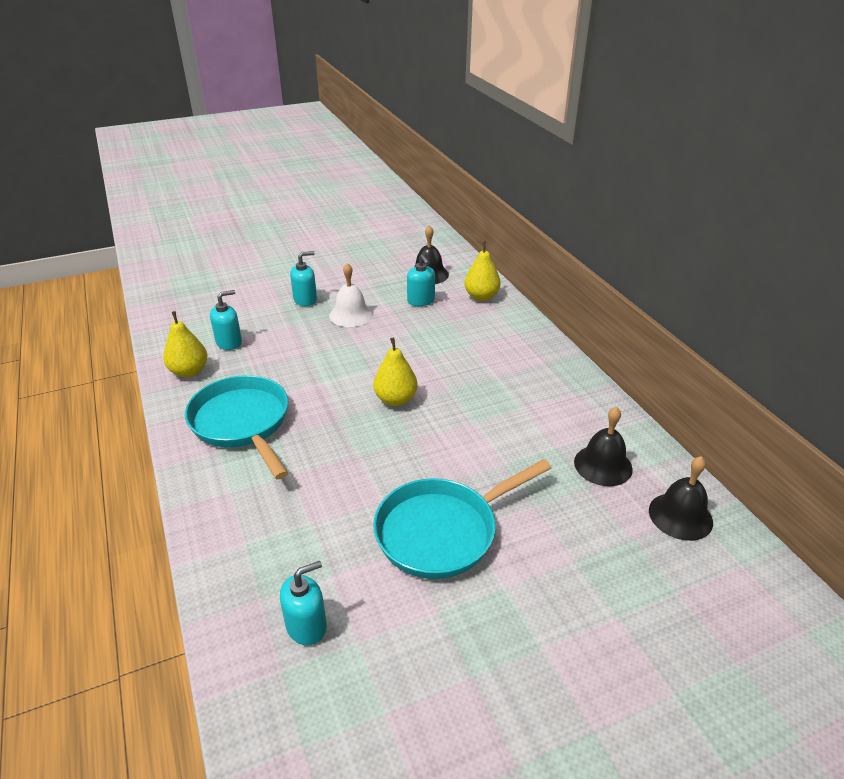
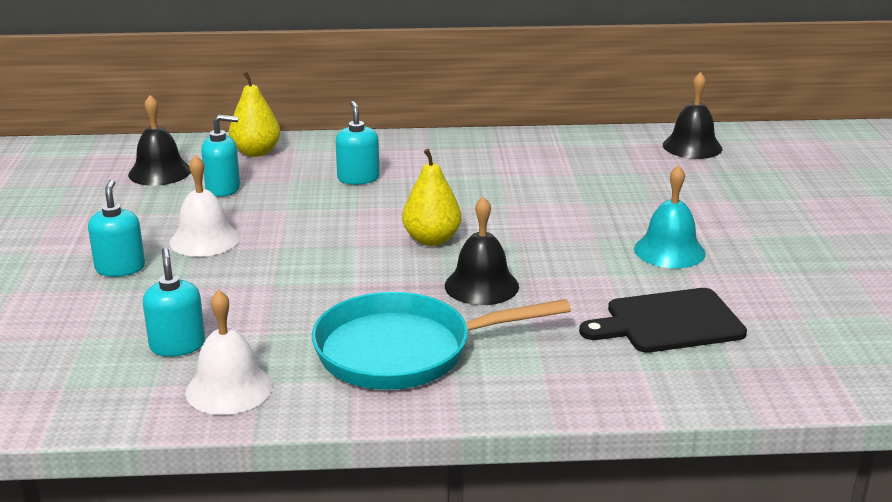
camera: 70 degrees left, 10 degrees down
yellow pear [163,311,207,377] -> white bell [185,290,273,415]
turquoise soap dispenser [280,561,327,646] -> turquoise soap dispenser moved to [336,101,380,185]
turquoise pan [373,459,551,579] -> turquoise bell [634,165,706,268]
black bell [574,407,633,486] -> black bell moved to [445,196,519,305]
none -> black cutting board [579,288,747,353]

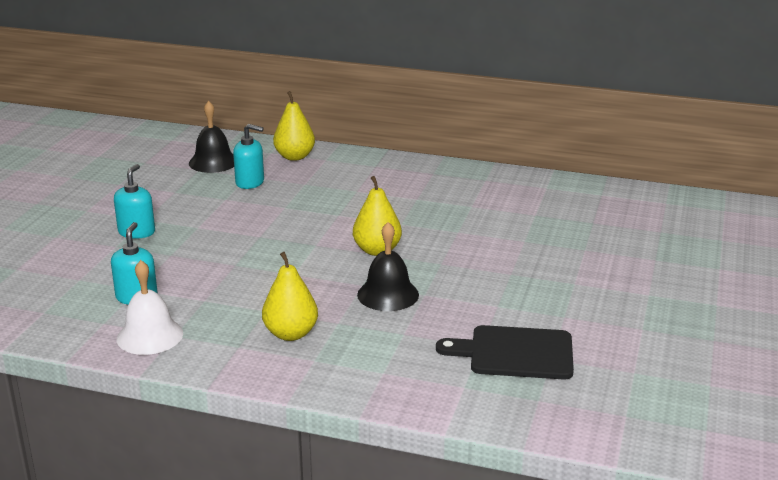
camera: 20 degrees right, 0 degrees up
white bell [170,155,240,257] -> none
turquoise pan [312,292,571,390] -> yellow pear [262,252,318,341]
turquoise soap dispenser [336,101,380,185] -> none
turquoise bell [634,165,706,268] -> none
black bell [663,72,722,159] -> none

